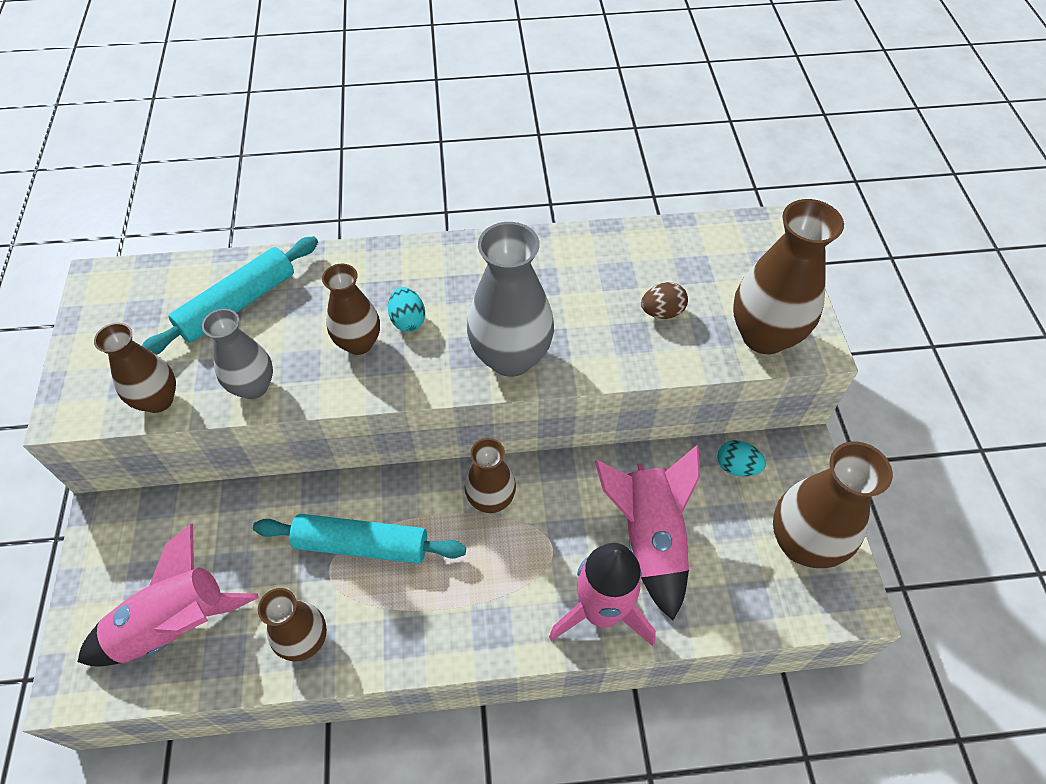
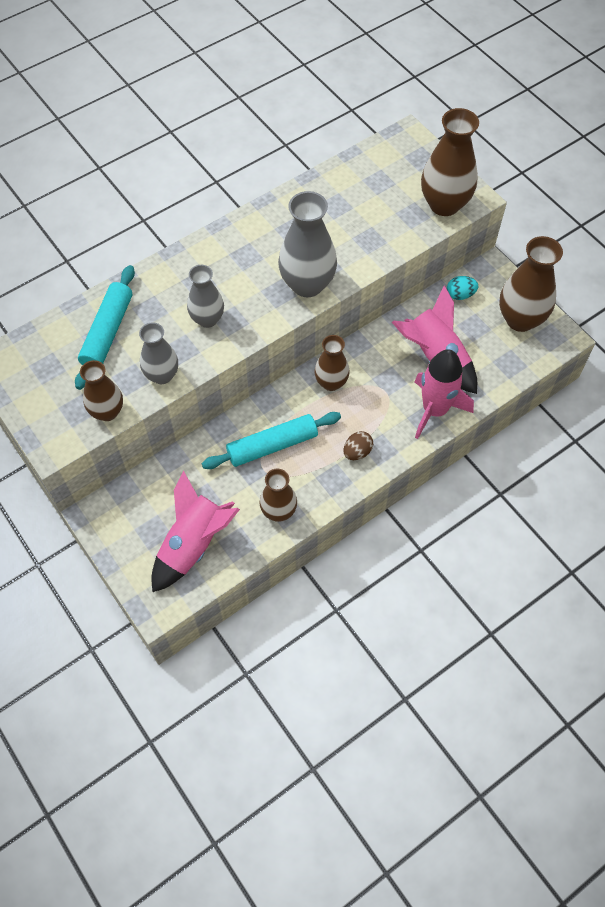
camera: 30 degrees left, 5 degrees up
brown vase [322,264,380,355] -> grey vase [187,265,224,328]
turquoise egg [388,287,425,332] -> none
brown egg [641,282,688,319] -> brown egg moved to [344,431,373,460]

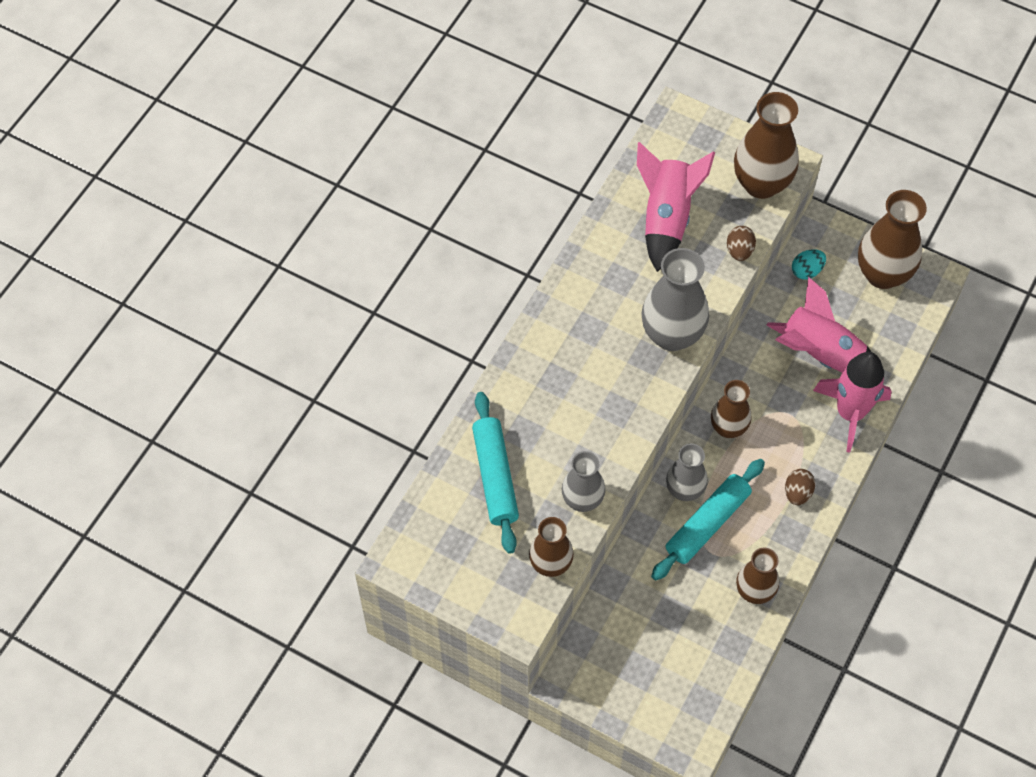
camera: 25 degrees left, 0 degrees up
pink rocket [151,470,240,592] -> pink rocket moved to [637,142,715,272]
grey vase [187,265,224,328] -> grey vase moved to [666,444,708,501]
none -> brown egg [727,226,756,261]

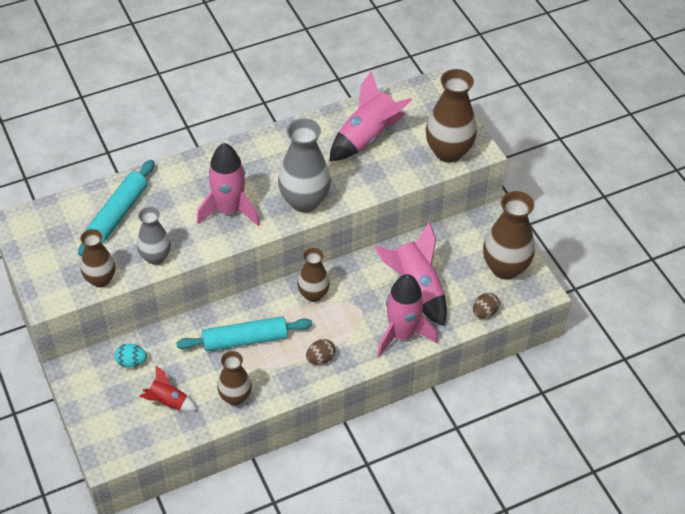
camera: 35 degrees right, 10 degrees down
grey vase [666,444,708,501] -> none
brown egg [727,226,756,261] -> brown egg moved to [473,293,500,318]
turquoise egg [792,249,826,279] -> turquoise egg moved to [115,344,147,368]
none -> red rocket [140,366,197,412]
none -> pink rocket [197,143,260,226]

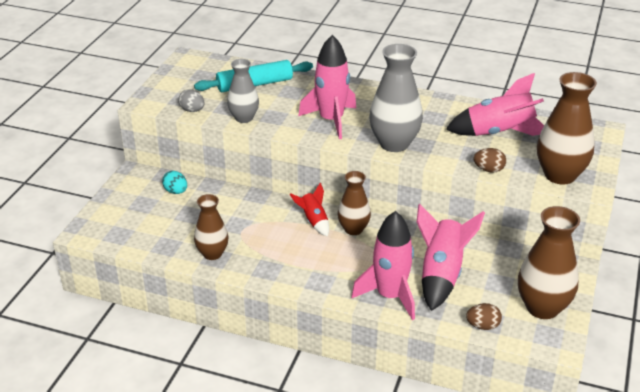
camera: 45 degrees right, 15 degrees down
brown vase [80,229,115,287] -> grey egg [178,89,204,112]
red rocket [140,366,197,412] -> red rocket moved to [290,183,329,237]
turquoise rolling pin [176,316,312,351] -> none
brown egg [306,339,336,365] -> brown egg moved to [474,148,506,173]

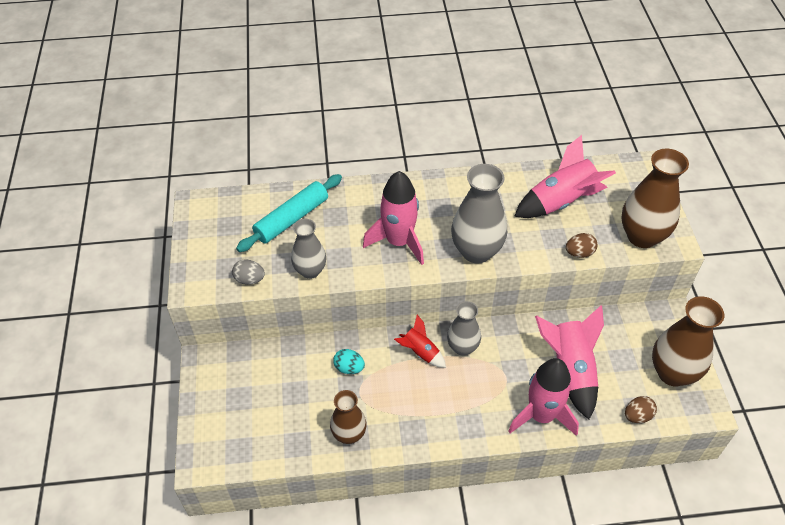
camera: 25 degrees left, 15 degrees up
turquoise egg [162,171,187,194] -> turquoise egg moved to [333,349,365,374]
brown vase [338,171,371,235] -> grey vase [447,301,481,356]

